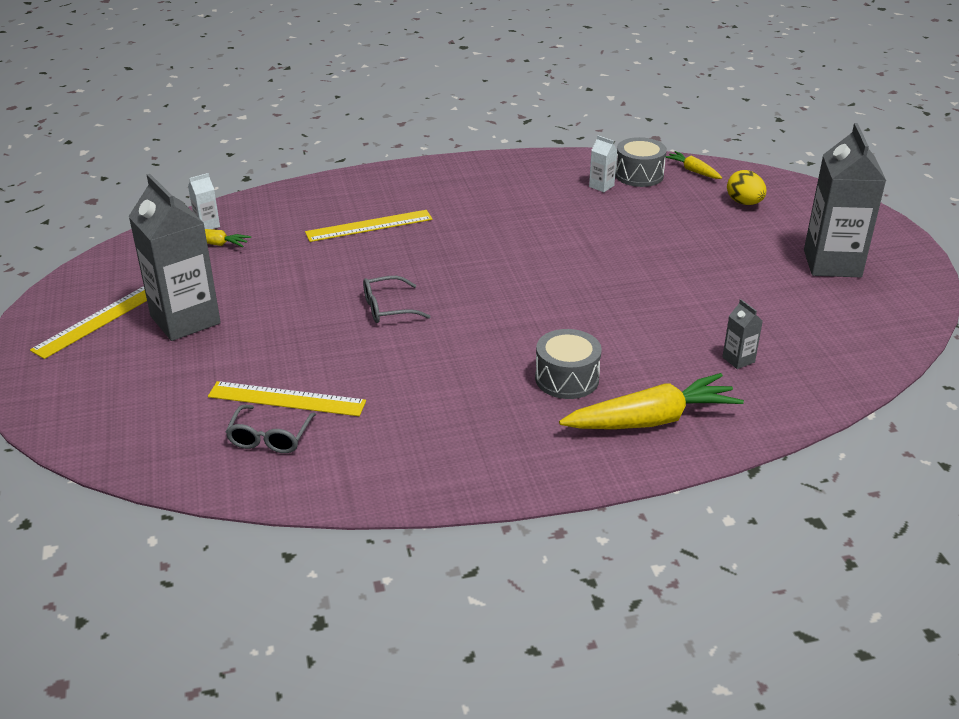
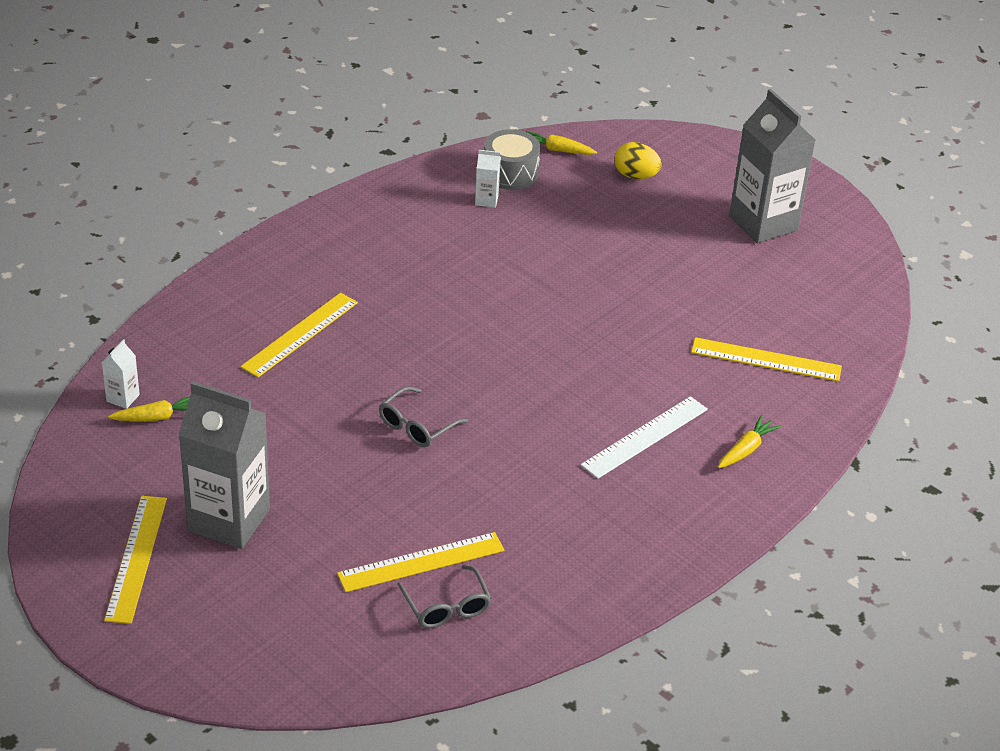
camera: 35 degrees left, 5 degrees up
grey drum [535,329,602,399] -> white ruler [581,396,708,479]
yellow carrot [559,373,744,429] -> yellow carrot [718,415,781,468], size x0.51
grey carton [722,299,763,369] -> yellow ruler [691,337,842,382]

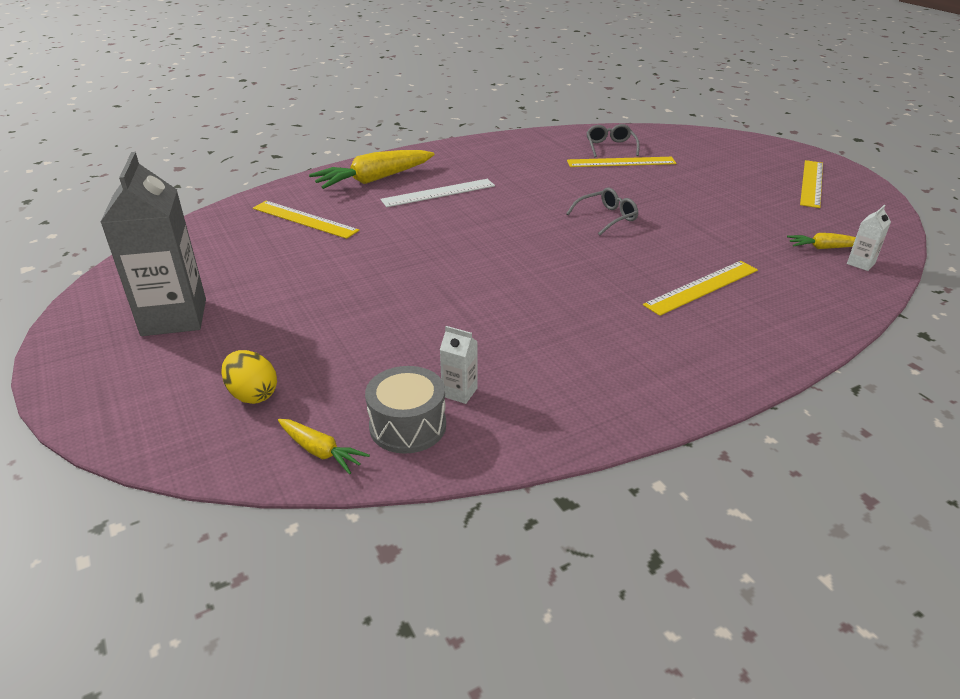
camera: 160 degrees left, 5 degrees down
grey carton [178,381,270,549] -> none
yellow carrot [718,415,781,468] -> yellow carrot [309,150,435,189], size x1.98

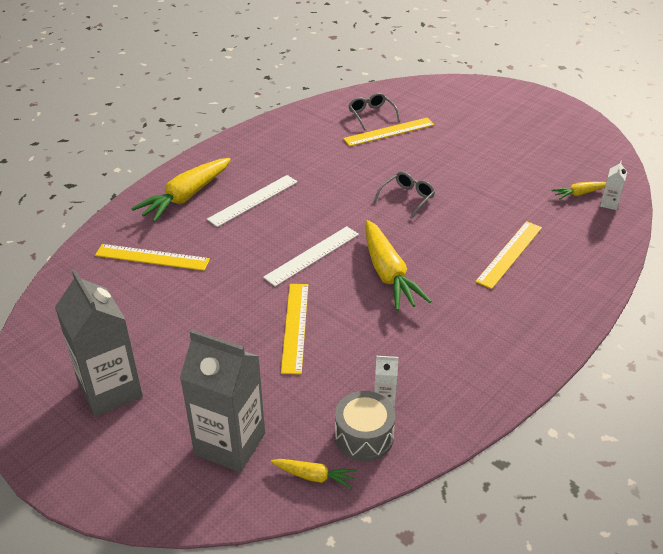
camera: 20 degrees left, 5 degrees up
yellow egg [221,350,277,404] -> grey carton [180,329,265,472]
yellow ruler [800,160,823,208] -> yellow ruler moved to [281,284,308,374]
none -> white ruler [263,226,359,287]
none -> yellow carrot [365,220,432,311]

